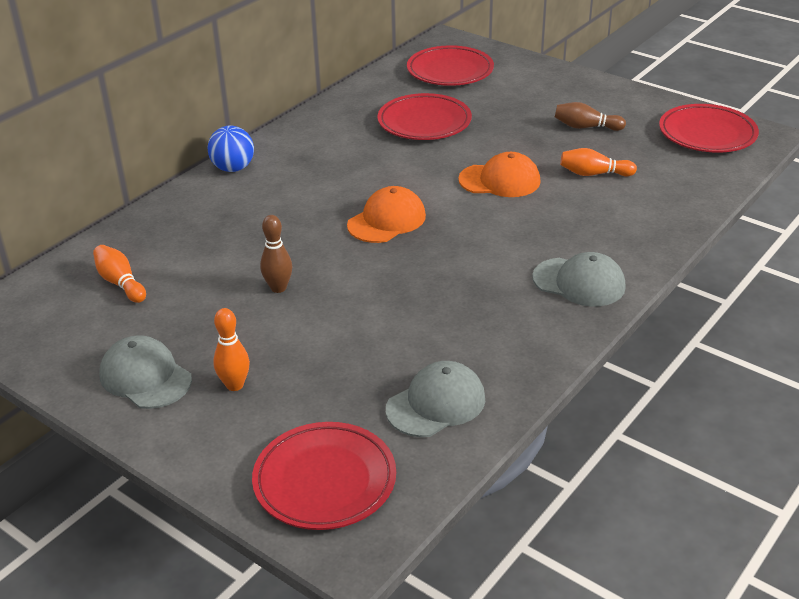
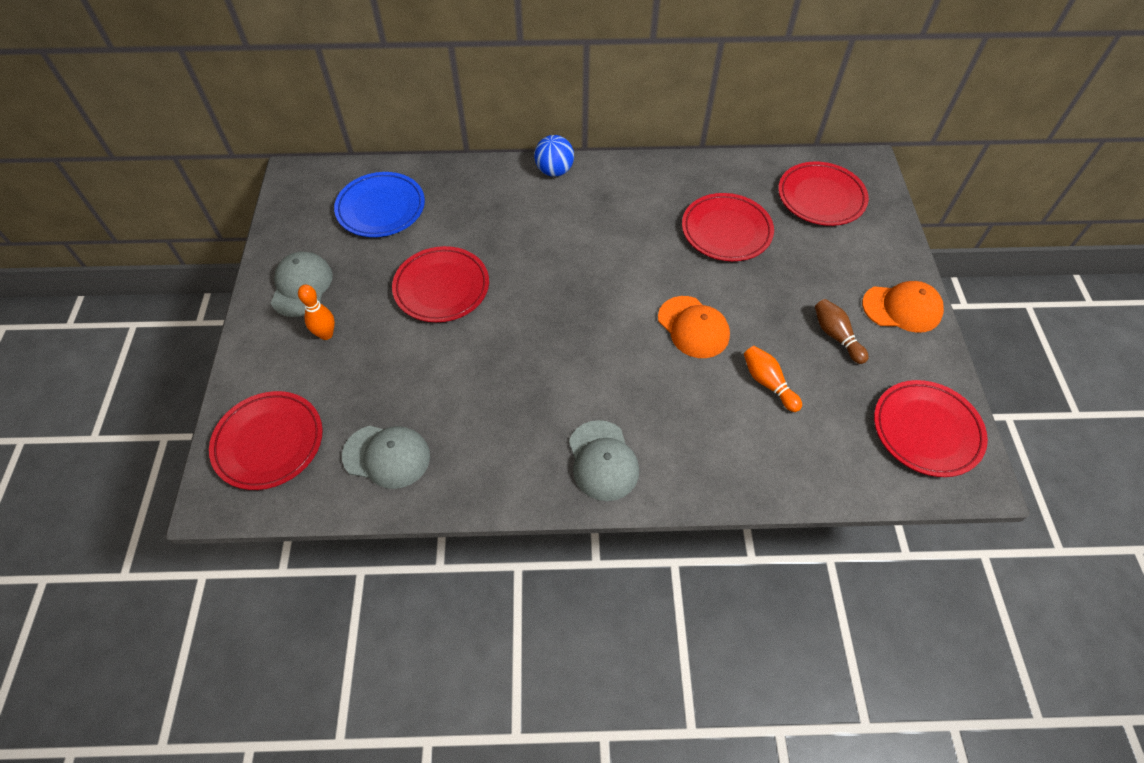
camera: 50 degrees right, 20 degrees up
orange bowling pin [93,245,146,303] -> blue plate [334,172,425,237]
brown bowling pin [260,215,292,293] -> red plate [392,246,489,322]
orange cap [347,186,426,243] -> orange cap moved to [862,281,944,333]

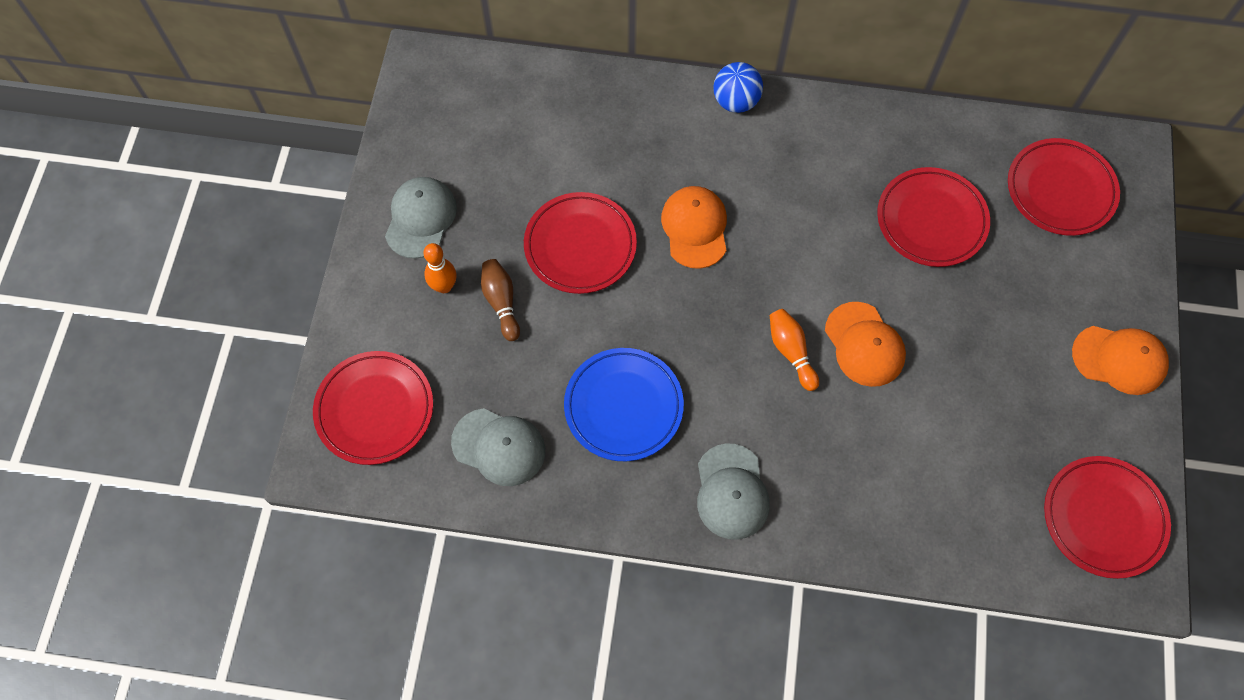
camera: 10 degrees right, 10 degrees up
blue plate [334,172,425,237] -> blue plate moved to [564,348,684,461]
orange bowling pin [744,346,802,412] -> orange bowling pin moved to [770,309,819,391]
brown bowling pin [815,299,868,364] -> brown bowling pin moved to [481,259,520,341]
none -> orange cap [661,186,727,269]

